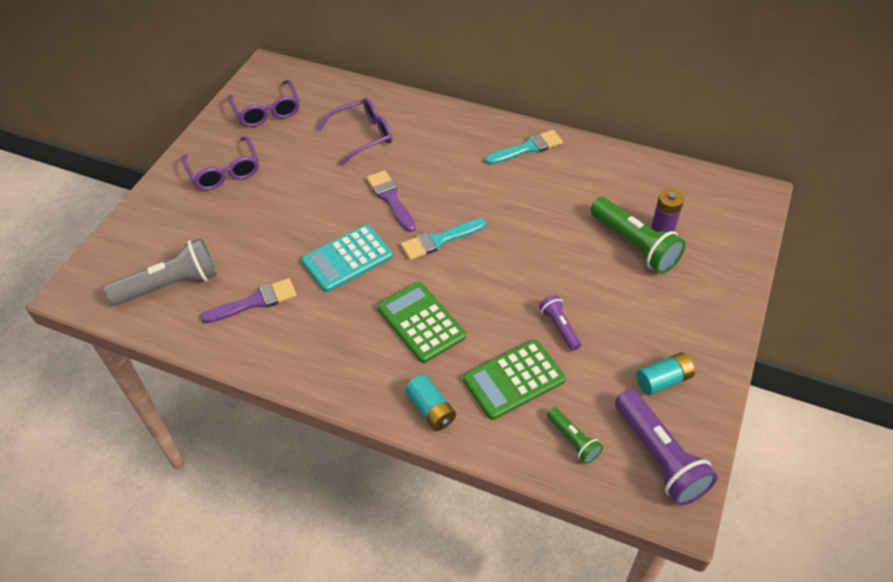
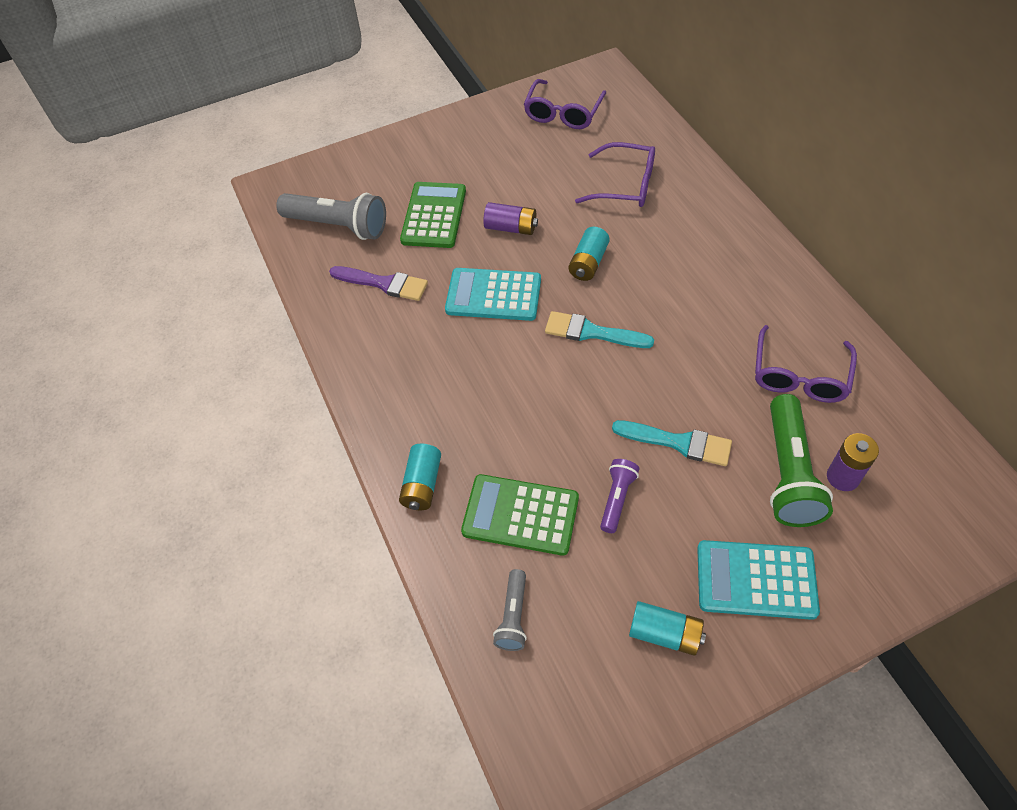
camera: 45 degrees right, 5 degrees up
purple glasses [182,136,259,190] -> purple glasses moved to [755,325,857,403]
purple brush [367,170,416,232] -> turquoise battery [569,227,610,281]
green calculator [377,282,466,363] -> green calculator moved to [400,182,466,248]
turquoise brush [485,130,563,165] -> turquoise brush moved to [612,420,732,466]
green flashlight [547,407,603,464] -> grey flashlight [493,569,527,651]
purple flashlight [615,389,718,506] -> none
none -> purple battery [483,202,538,235]
none -> turquoise calculator [697,540,820,620]

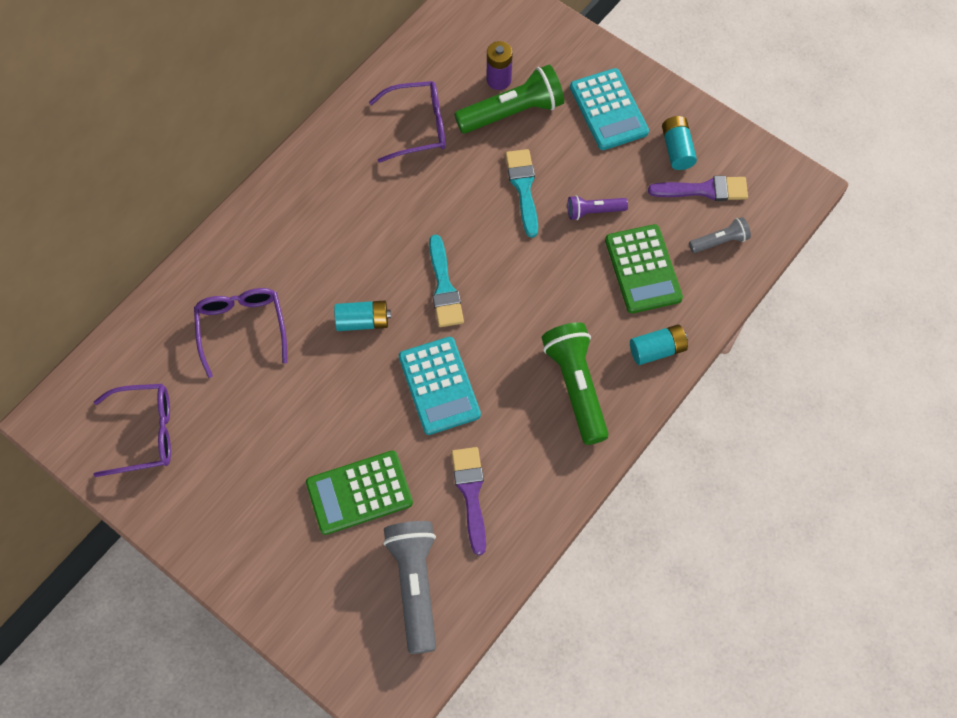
camera: 120 degrees left, 10 degrees up
purple battery [483,202,538,235] -> none
none -> green flashlight [542,322,608,445]
none -> purple brush [648,176,748,201]

